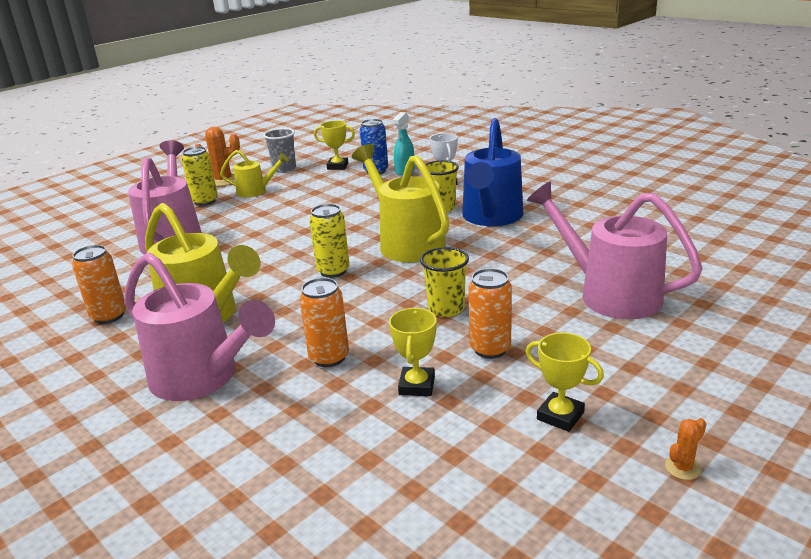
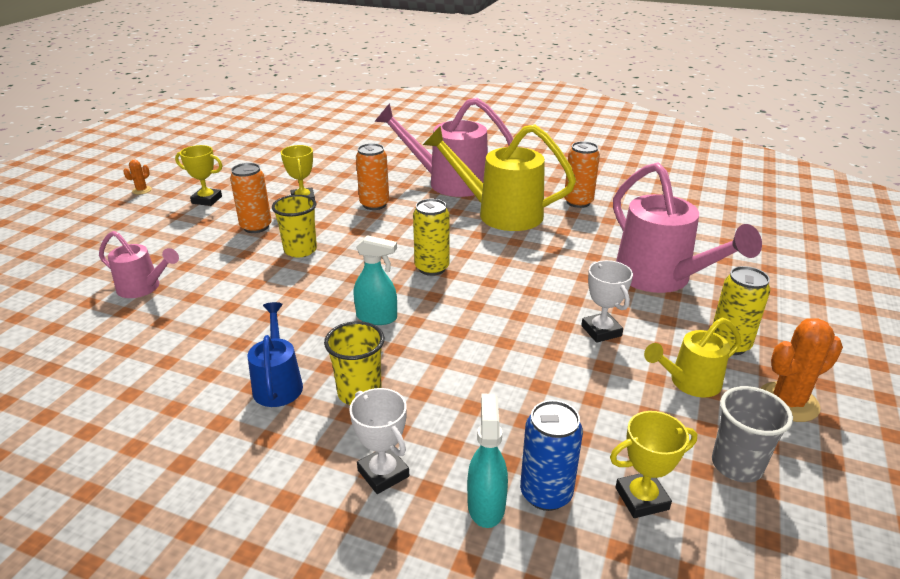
camera: 155 degrees right, 5 degrees up
yellow watering can [352,144,449,262] -> turquoise spray bottle [353,235,397,325]
blue watering can [462,118,523,226] -> blue watering can [248,302,303,407], size x0.54
pink watering can [527,181,703,319] -> pink watering can [99,231,179,298], size x0.54
none -> white trophy [581,260,633,343]

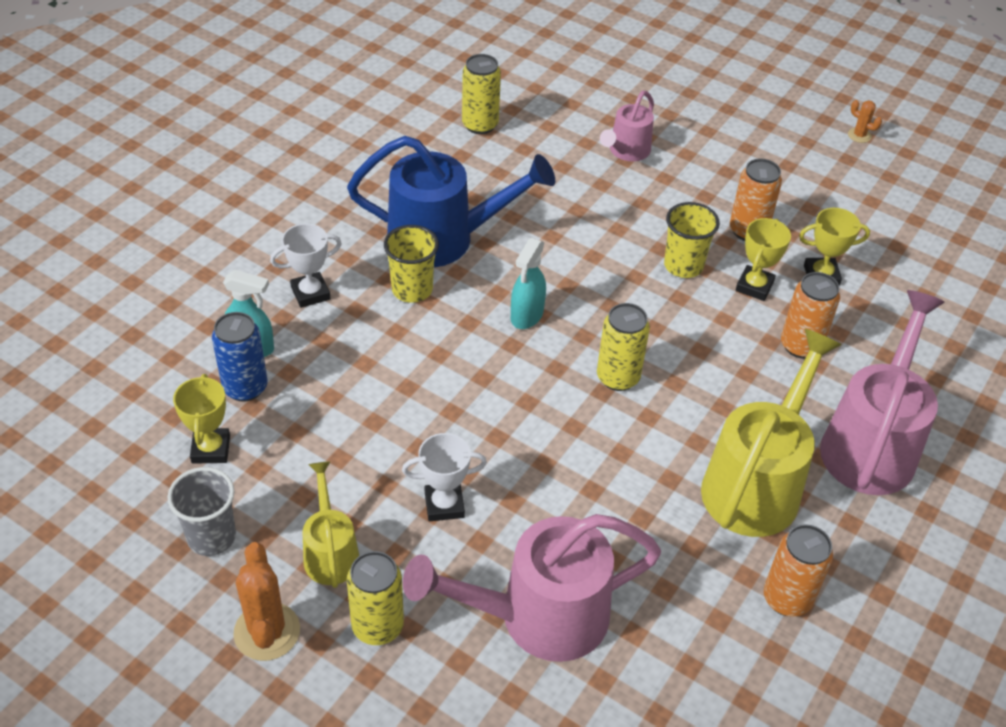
camera: 100 degrees right, 15 degrees up
yellow trophy [175,145,223,206] -> yellow trophy moved to [736,218,791,301]
blue watering can [248,302,303,407] -> blue watering can [347,136,555,267], size x1.86
none -> yellow can [462,54,501,134]

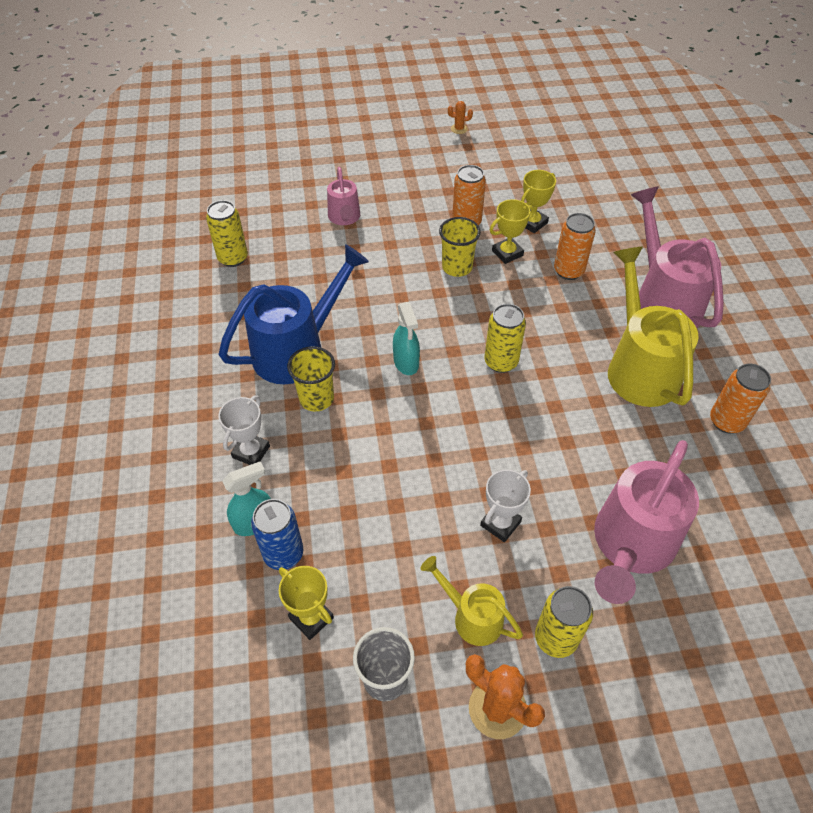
camera: 40 degrees left, 5 degrees up
yellow trophy [736,218,791,301] -> yellow trophy turned 75 degrees clockwise [490,199,534,264]

